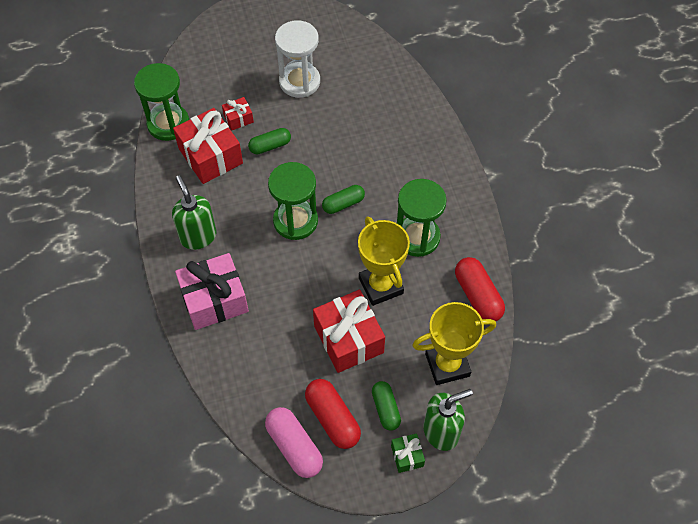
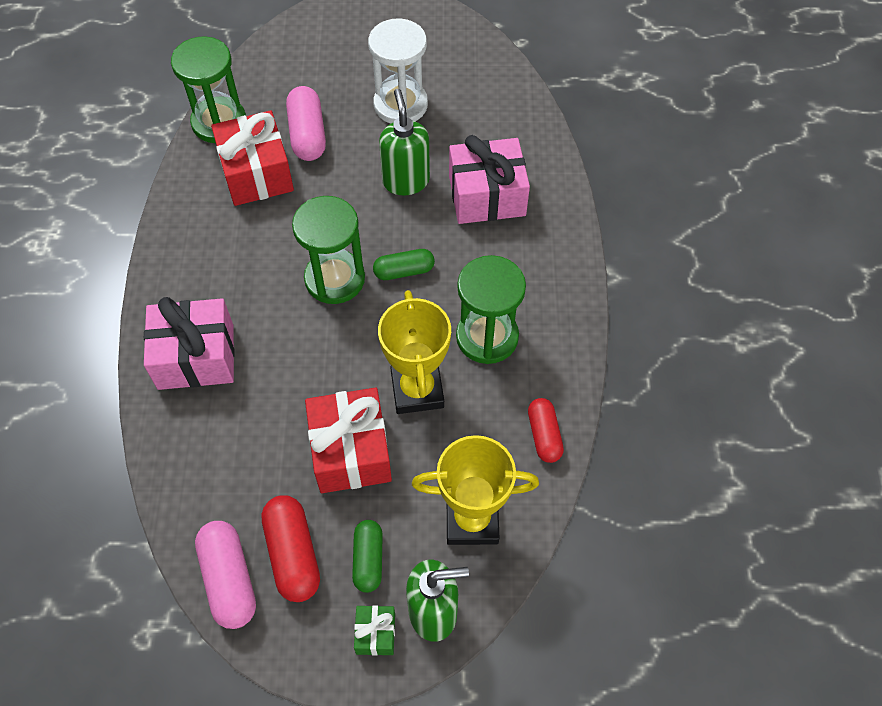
camera: 15 degrees right, 0 degrees up
green soap dispenser [172,175,216,250] -> green soap dispenser moved to [379,89,430,196]
red gift [222,97,254,131] -> pink capsule [286,86,326,161]
green capsule [248,128,291,154] -> none
red capsule [455,257,505,321] -> red capsule [528,398,564,463], size x0.66
none -> pink gift [449,135,530,224]

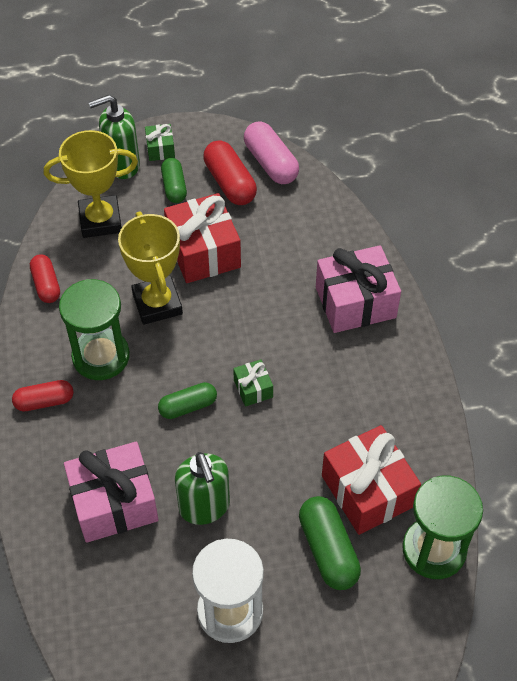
camera: 170 degrees right, 5 degrees down
pink capsule [286,86,326,161] -> green capsule [299,496,361,590]
green hourglass [292,196,365,304] -> green gift [233,359,273,407]
none -> red capsule [12,380,73,411]

